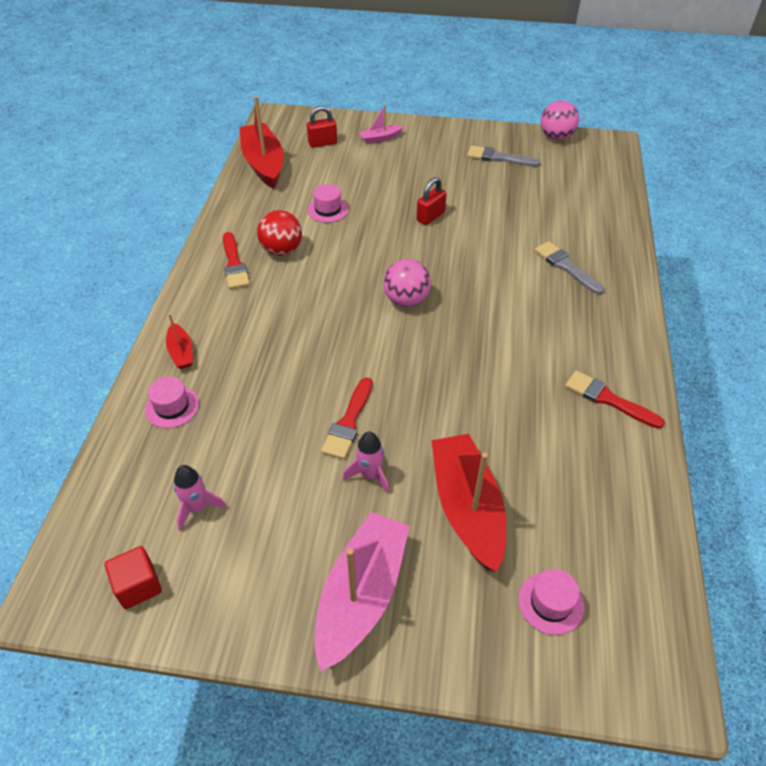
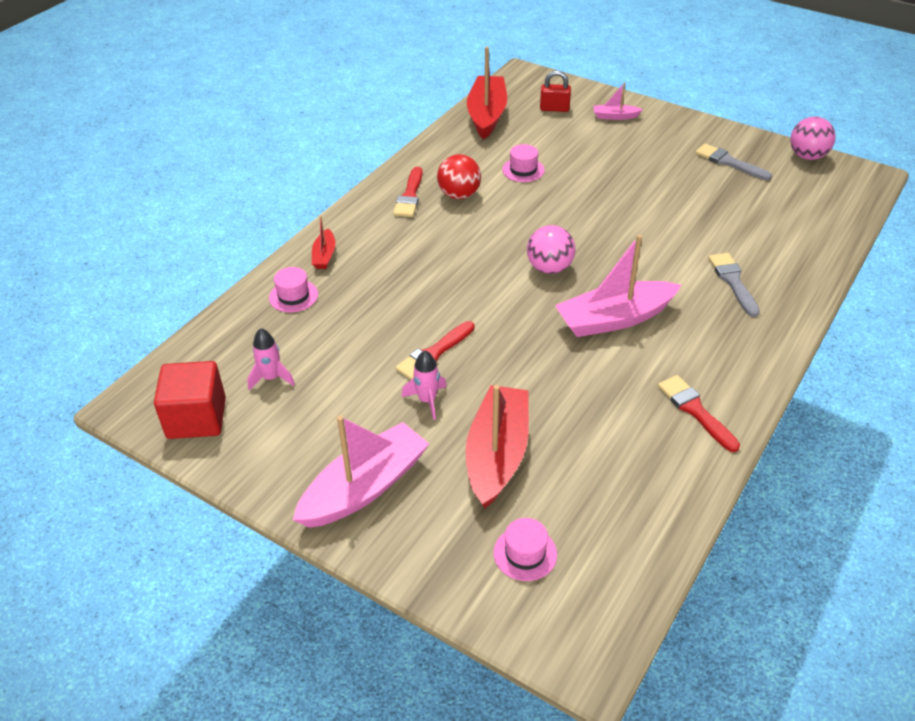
camera: 25 degrees right, 5 degrees down
red cube [104,546,162,609] -> red cube [154,361,226,439], size x1.61
red padlock [417,177,447,225] -> none
none -> pink boat [555,234,681,337]

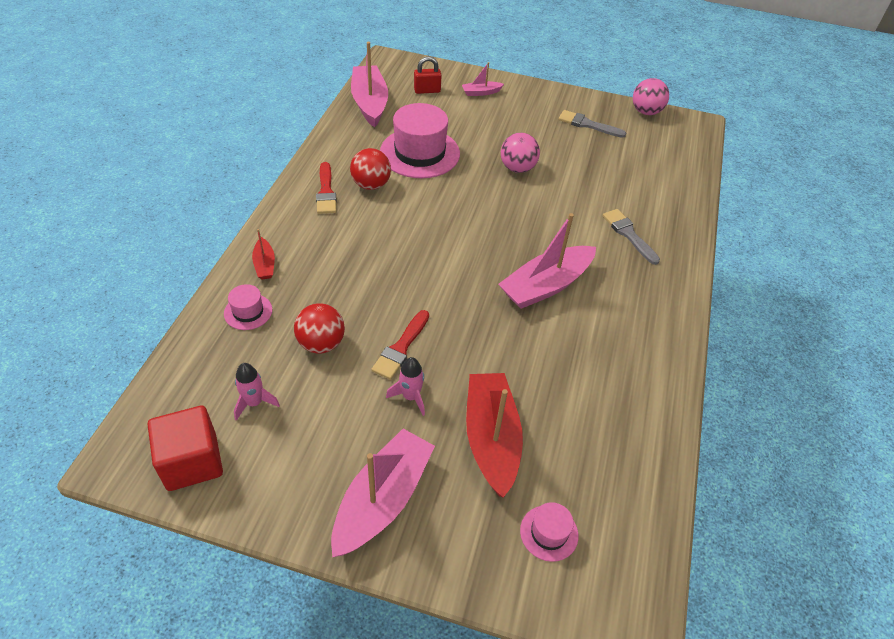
camera: 20 degrees left, 5 degrees up
red boat [467,47,507,140] -> pink boat [351,42,388,128]
pink hat [502,144,545,182] -> pink hat [380,103,460,178], size x2.10
pink ball [527,225,576,274] -> pink ball moved to [501,133,540,173]
red brush [658,375,740,452] -> none
none -> red ball [294,303,345,354]

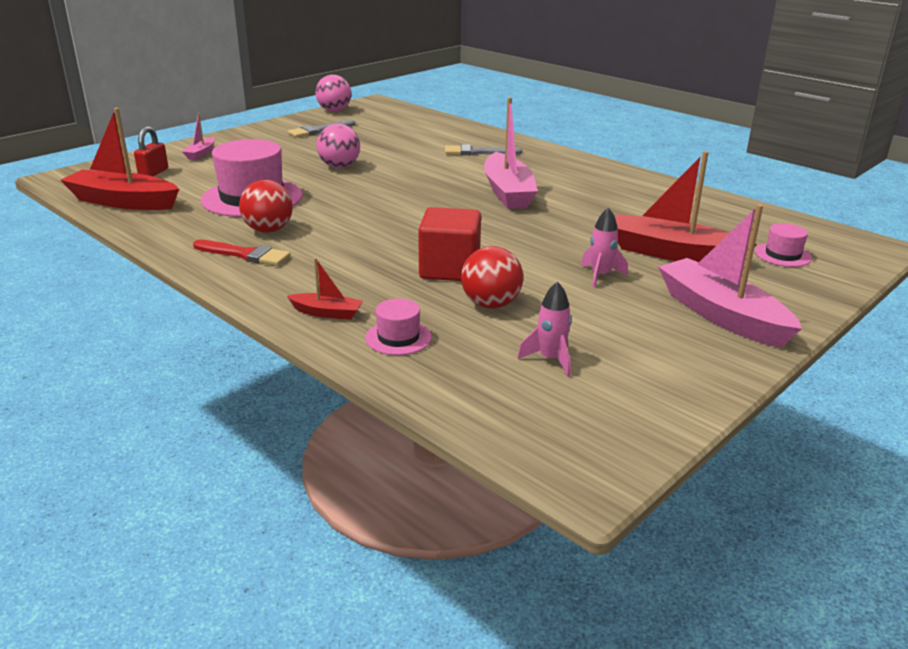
camera: 60 degrees left, 20 degrees down
red cube [148,406,223,491] -> red cube moved to [418,207,481,281]
pink boat [351,42,388,128] -> red boat [60,108,179,210]
red brush [371,310,429,380] -> none

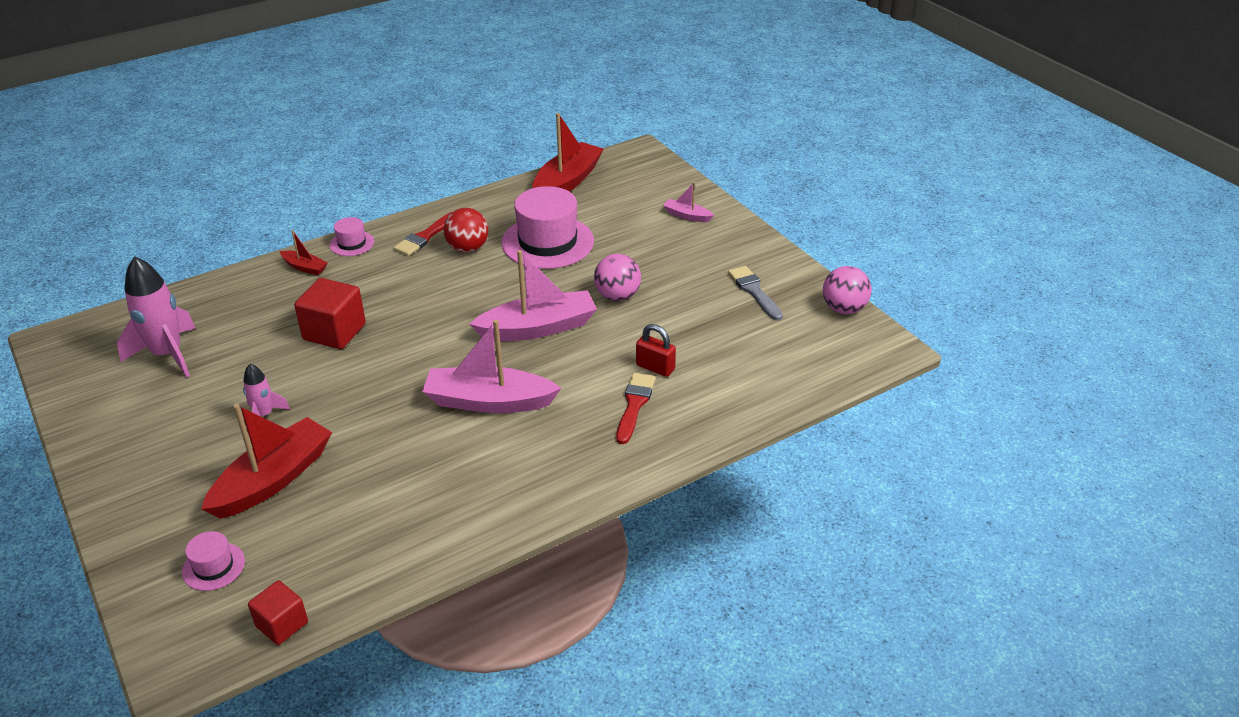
camera: 105 degrees right, 10 degrees up
red padlock [134,126,168,177] -> red padlock moved to [636,324,676,377]
red boat [287,258,363,320] -> red boat turned 90 degrees counterclockwise [280,230,328,275]
pink hat [365,299,432,355] -> pink hat moved to [330,217,374,256]
grey brush [445,144,522,155] -> red brush [616,373,656,444]
red ball [461,246,523,309] -> none
pink rocket [518,281,572,377] -> pink rocket [117,256,196,377], size x1.87
pink boat [658,204,802,348] -> pink boat moved to [470,250,597,341]
none -> red cube [248,580,308,645]

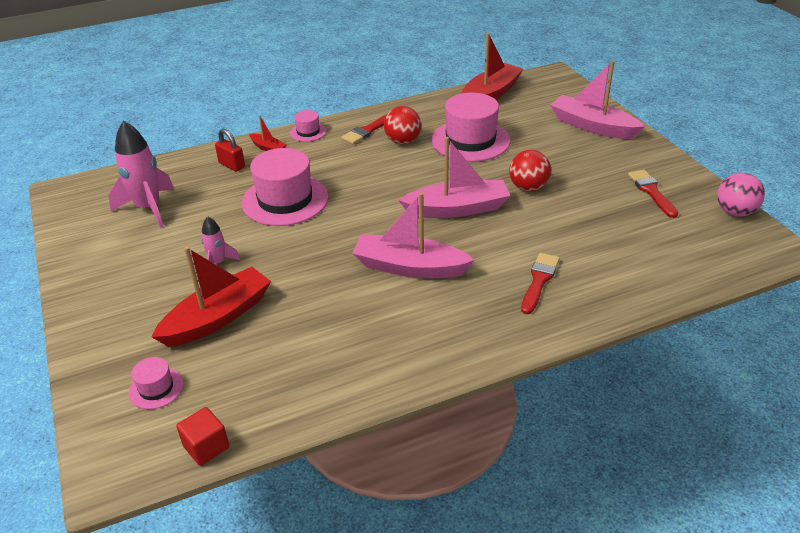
camera: 10 degrees right, 0 degrees up
red cube [294,278,366,349] -> pink hat [242,148,328,226]
pink ball [594,254,641,301] -> red ball [509,150,551,191]
red padlock [636,324,676,377] -> red padlock moved to [215,129,245,172]
pink boat [663,182,714,222] -> pink boat [550,60,645,139], size x2.09
grey brush [728,266,783,321] -> red brush [628,170,678,218]

